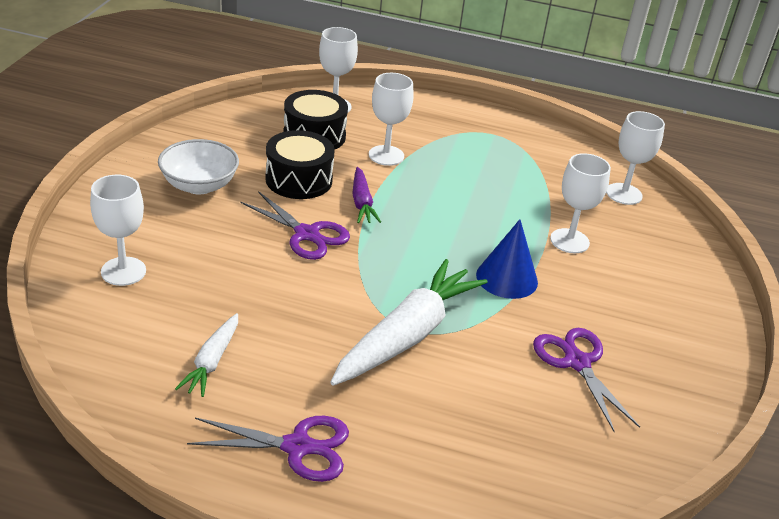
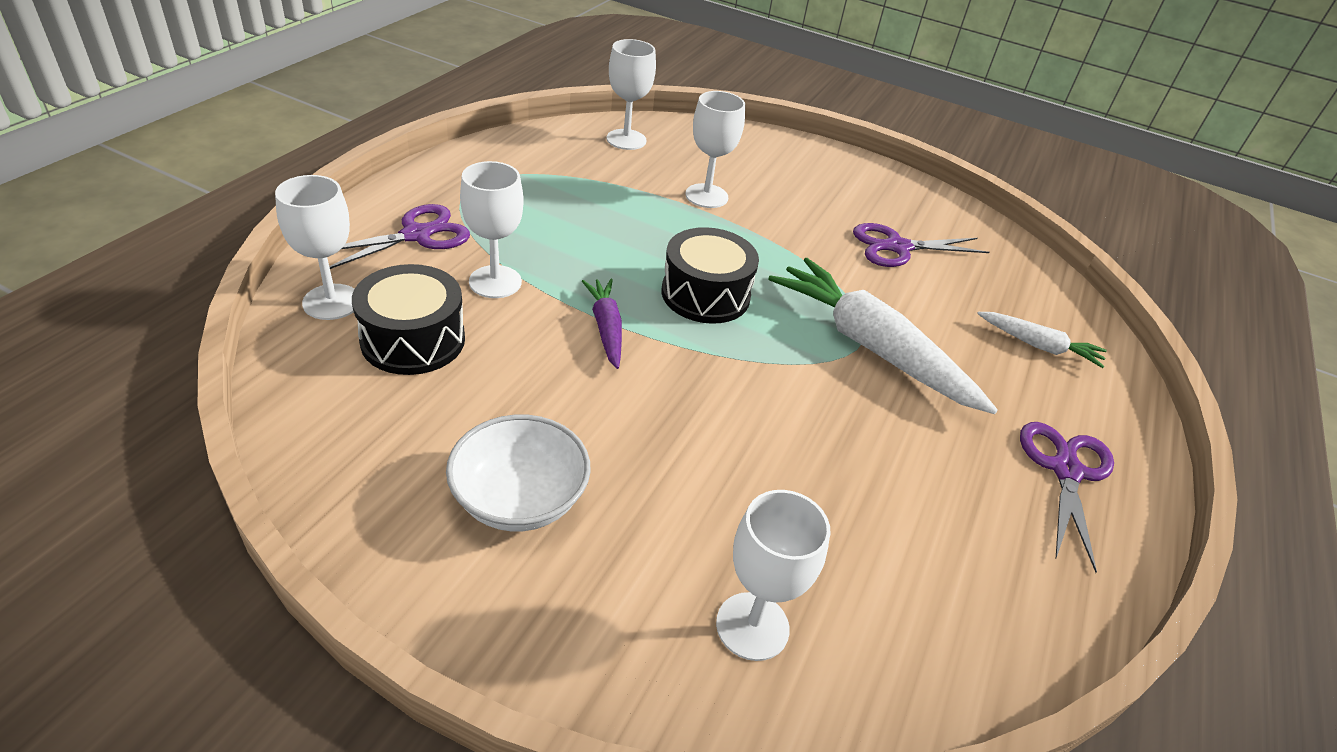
camera: 80 degrees left, 5 degrees up
white carrot [175,313,238,397] -> white carrot moved to [977,312,1107,368]
purple scissors [240,191,350,260] -> purple scissors moved to [329,204,470,269]
black drum [265,130,335,199] -> black drum moved to [662,227,759,324]
purple carrot [352,167,381,223] -> purple carrot turned 105 degrees counterclockwise [582,279,622,369]
blue cone [476,219,538,299] -> none

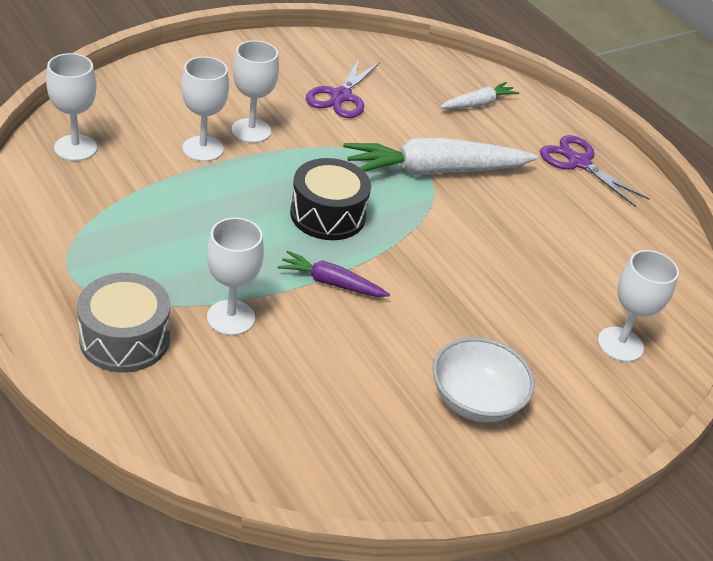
camera: 60 degrees left, 0 degrees up
white goblet [275,175,354,320] -> white goblet moved to [232,40,279,143]
purple scissors [329,204,470,269] -> grey drum [77,273,170,373]
black drum [352,264,465,375] -> none

